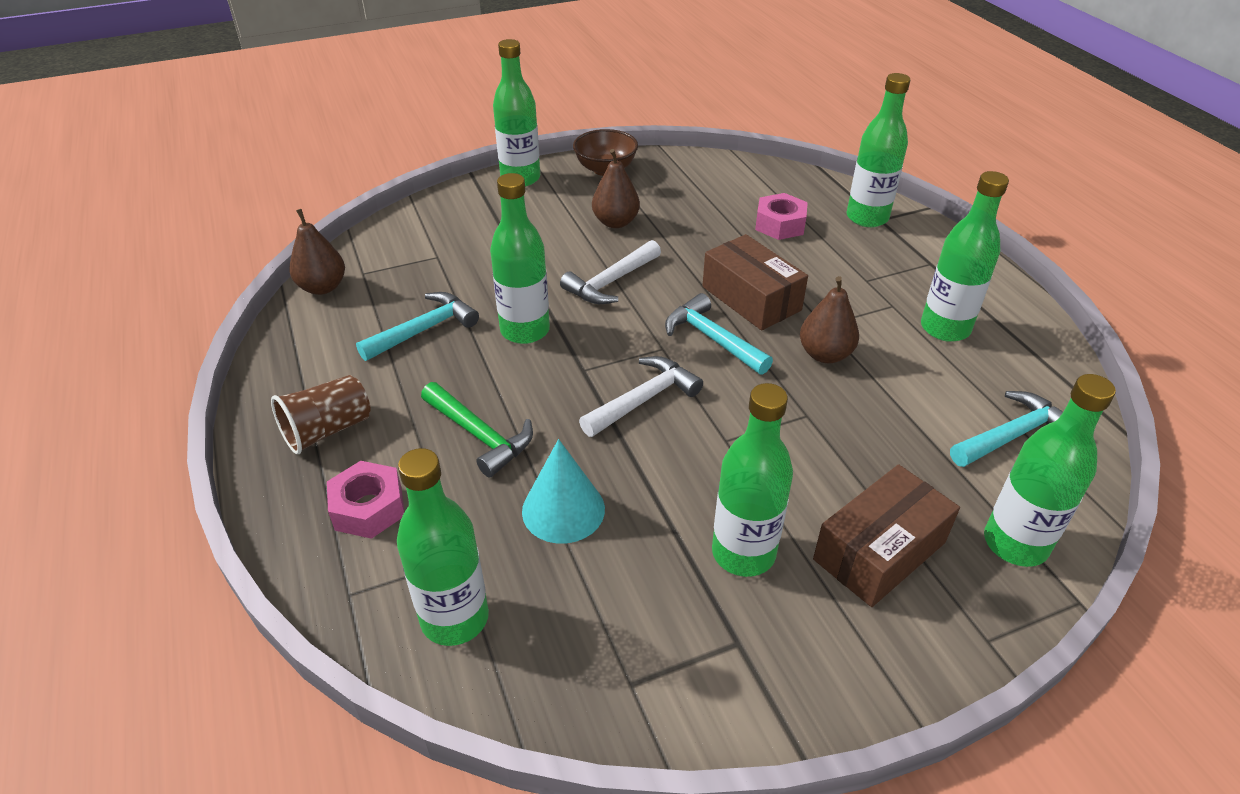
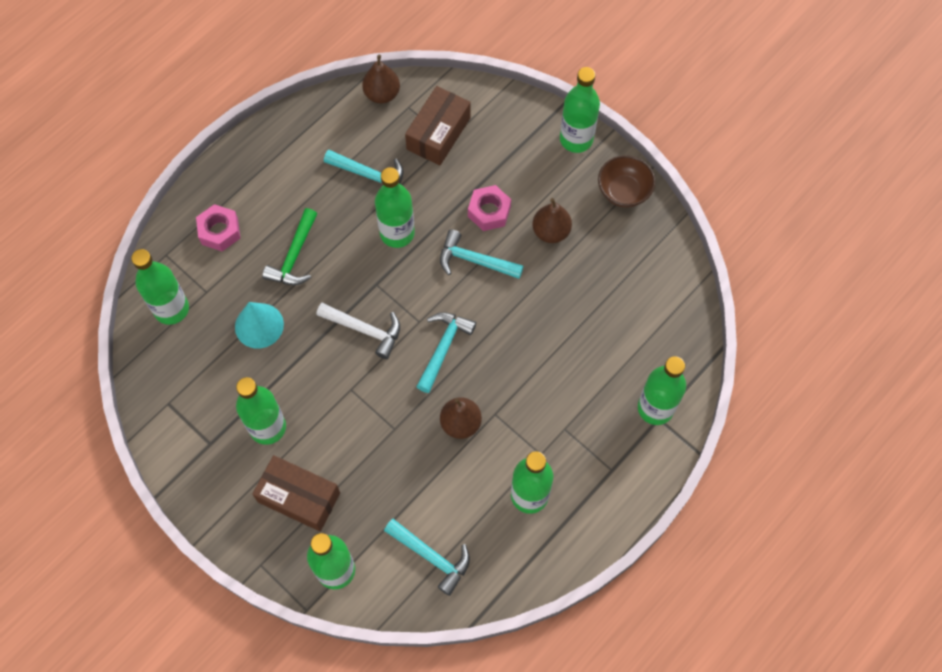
camera: 65 degrees right, 25 degrees up
brown cup [271,375,371,454] -> none
white hammer [560,240,661,304] -> turquoise hammer [440,229,524,279]
brown box [702,234,808,331] -> brown box moved to [405,86,471,166]
pink nut [755,193,808,240] -> pink nut moved to [468,185,511,231]

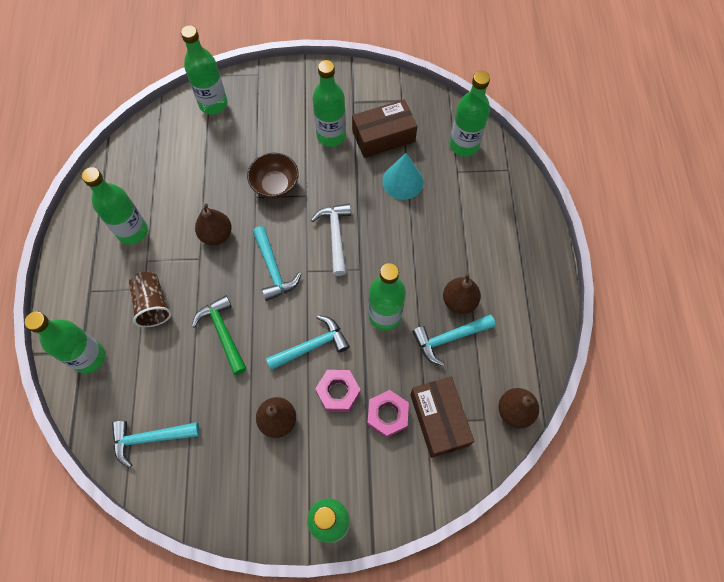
camera: 135 degrees right, 0 degrees up
pink nut [196,204,240,251] -> pink nut moved to [367,390,409,438]
brown box [252,455,340,531] -> brown box moved to [352,99,417,158]
green hammer [262,208,317,285] -> green hammer moved to [192,295,247,375]
white hammer [316,303,400,359] -> white hammer turned 105 degrees clockwise [311,203,351,276]
turquoise hammer [384,519,470,596] -> turquoise hammer moved to [112,421,200,468]
brown bowl [598,155,655,208] -> brown bowl moved to [247,153,299,199]
none -> brown cup [129,272,171,327]
none -> brown pear [443,274,481,314]

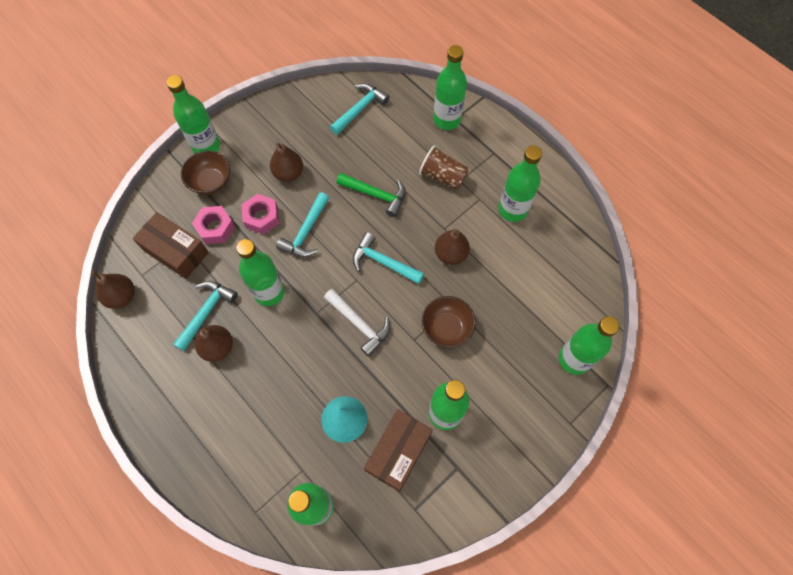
camera: 140 degrees right, 0 degrees up
none -> brown bowl [181,151,230,195]

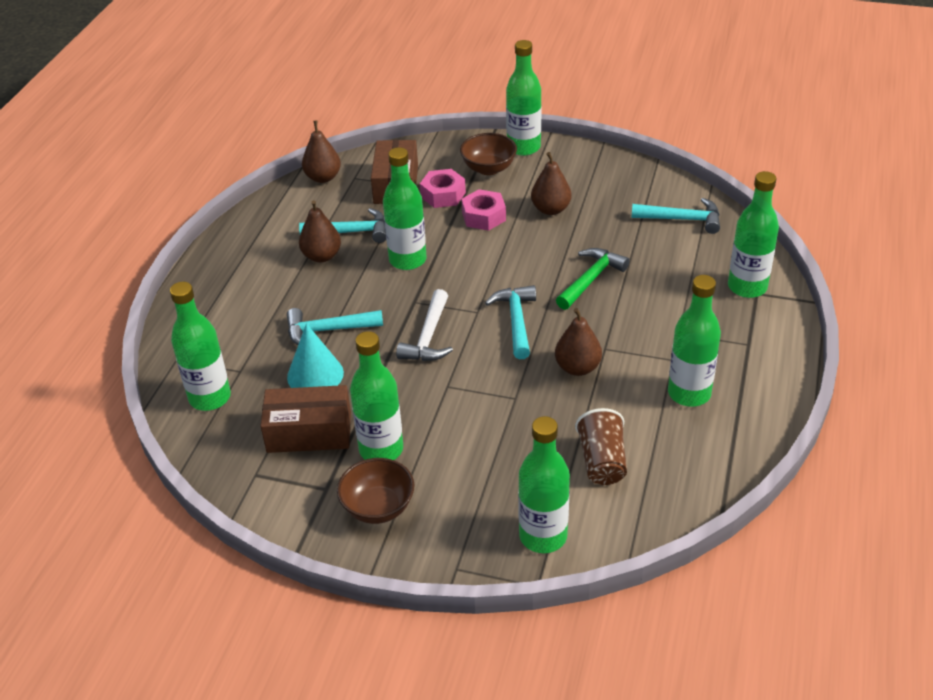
camera: 60 degrees right, 25 degrees down
turquoise hammer [276,192,329,257] -> turquoise hammer moved to [287,308,383,345]
green hammer [337,173,406,217] -> green hammer turned 135 degrees counterclockwise [556,248,630,310]
brown cup [419,146,469,190] -> brown cup moved to [575,408,627,485]
brown bowl [422,296,476,348] -> brown bowl moved to [337,458,415,524]

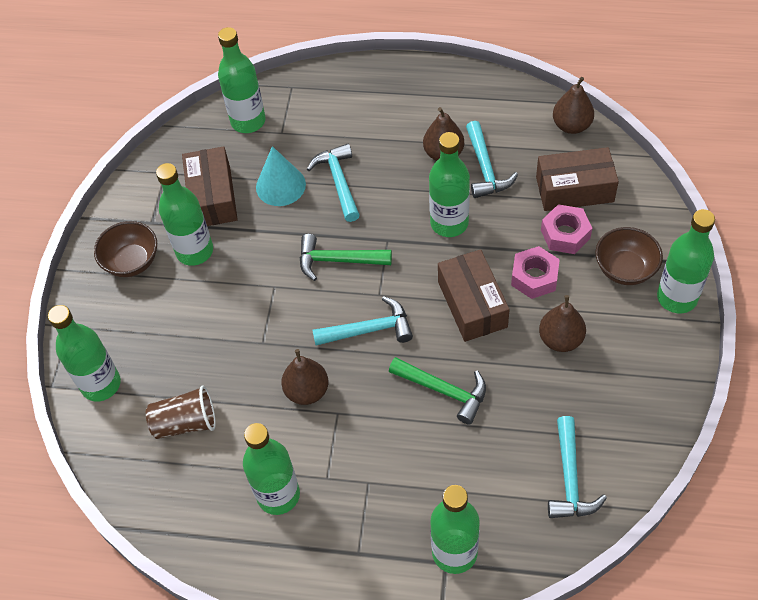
camera: 85 degrees right, 15 degrees up
white hammer [396,289,453,361] -> green hammer [300,234,392,281]
none -> brown box [438,249,510,342]

